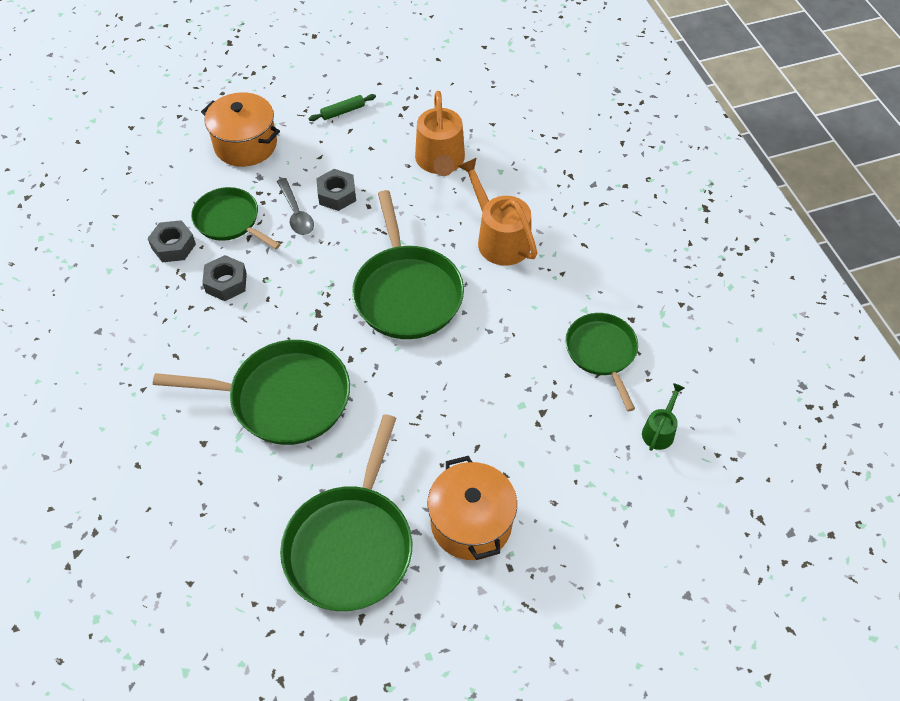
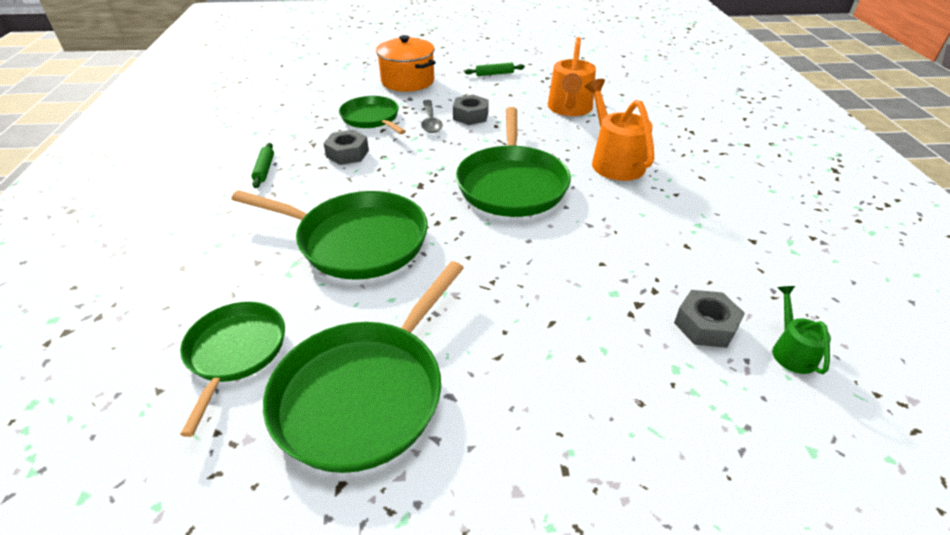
camera: 15 degrees right, 15 degrees down
grey nut [147,220,196,262] -> grey nut moved to [674,290,745,348]
orange pot [427,456,517,560] -> none
green pan [565,313,638,411] -> green pan moved to [180,302,285,437]
green watering can [642,383,684,451] -> green watering can turned 45 degrees counterclockwise [772,286,831,374]
none -> green rolling pin [251,143,274,188]

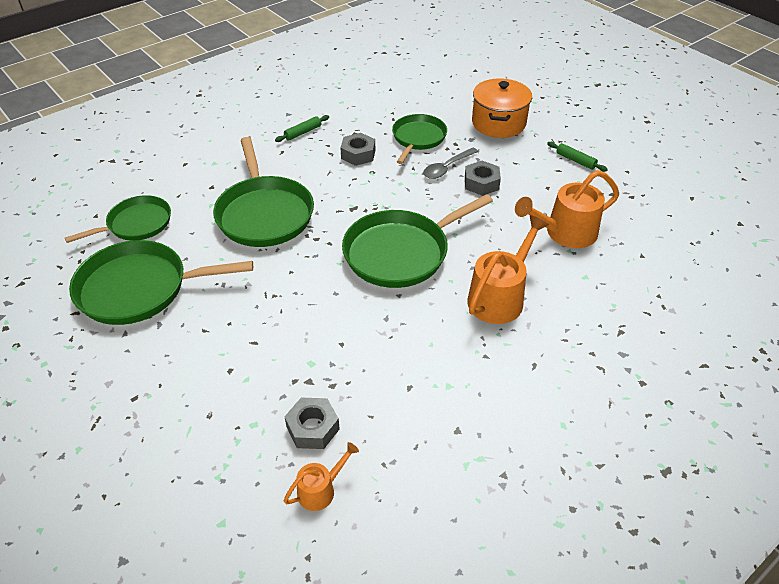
camera: 55 degrees right, 5 degrees up
green watering can [772,286,831,374] -> orange watering can [284,442,359,511]

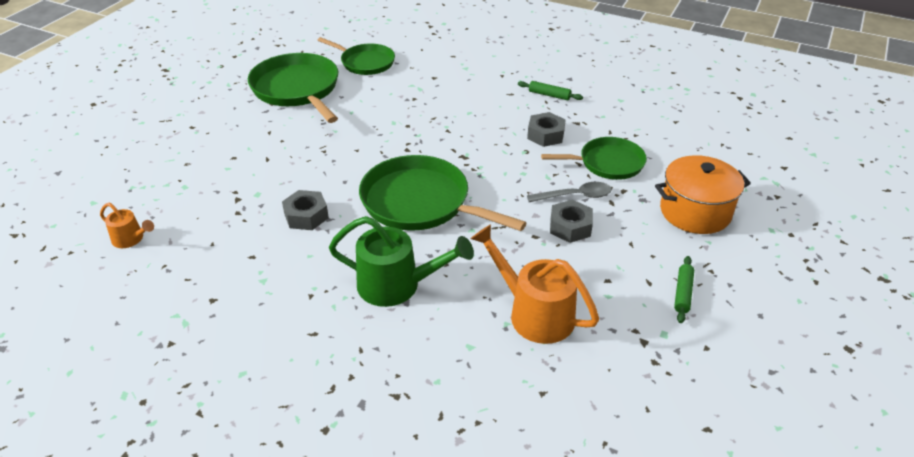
camera: 65 degrees right, 5 degrees down
green pan [213,137,314,247] -> none
grey nut [284,398,340,449] -> grey nut moved to [282,190,329,230]
grey spoon [423,147,478,179] -> grey spoon turned 150 degrees clockwise [527,182,612,202]
orange watering can [467,215,549,324] -> green watering can [329,216,474,307]

